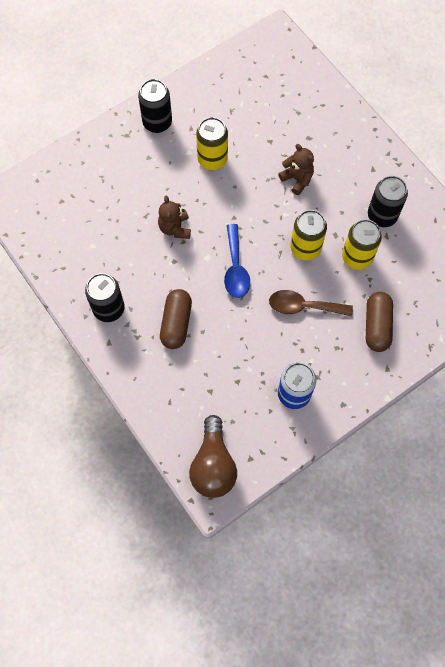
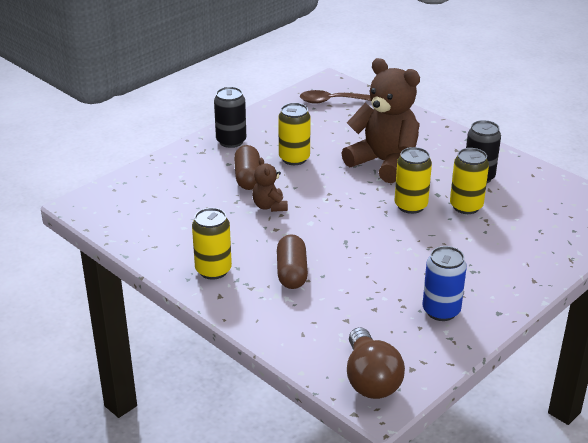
camera: 10 degrees left, 35 degrees down
black can [85,273,125,322] -> yellow can [192,208,232,280]
blue spoon [224,224,250,298] -> none
brown spoon [269,290,353,316] -> brown spoon moved to [300,90,371,104]
brown teddy bear [278,144,314,195] -> brown teddy bear [342,58,420,183], size x2.14
brown capsule [366,292,393,352] -> brown capsule moved to [234,145,260,190]

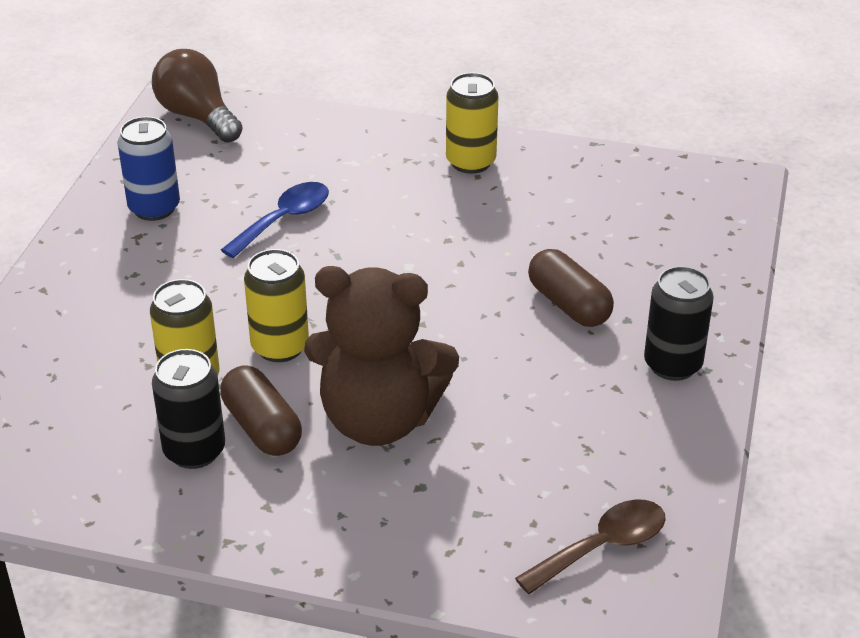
camera: 150 degrees right, 5 degrees up
brown teddy bear [252,158,288,212] -> none
brown capsule [277,235,308,289] -> brown capsule moved to [220,365,302,456]
yellow can [278,103,311,165] -> none
none -> blue spoon [221,182,329,258]

